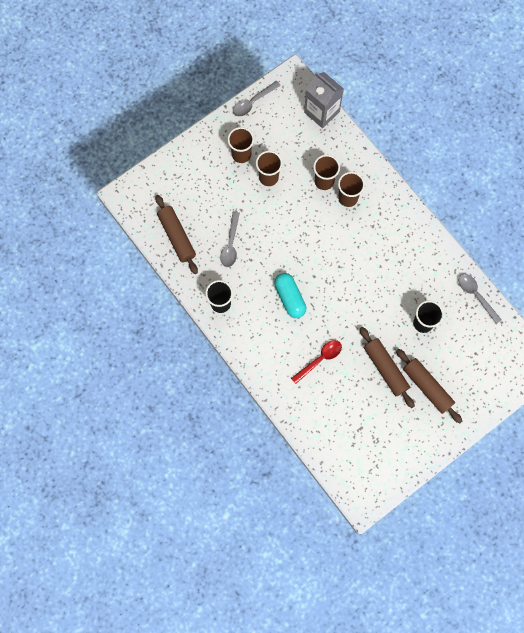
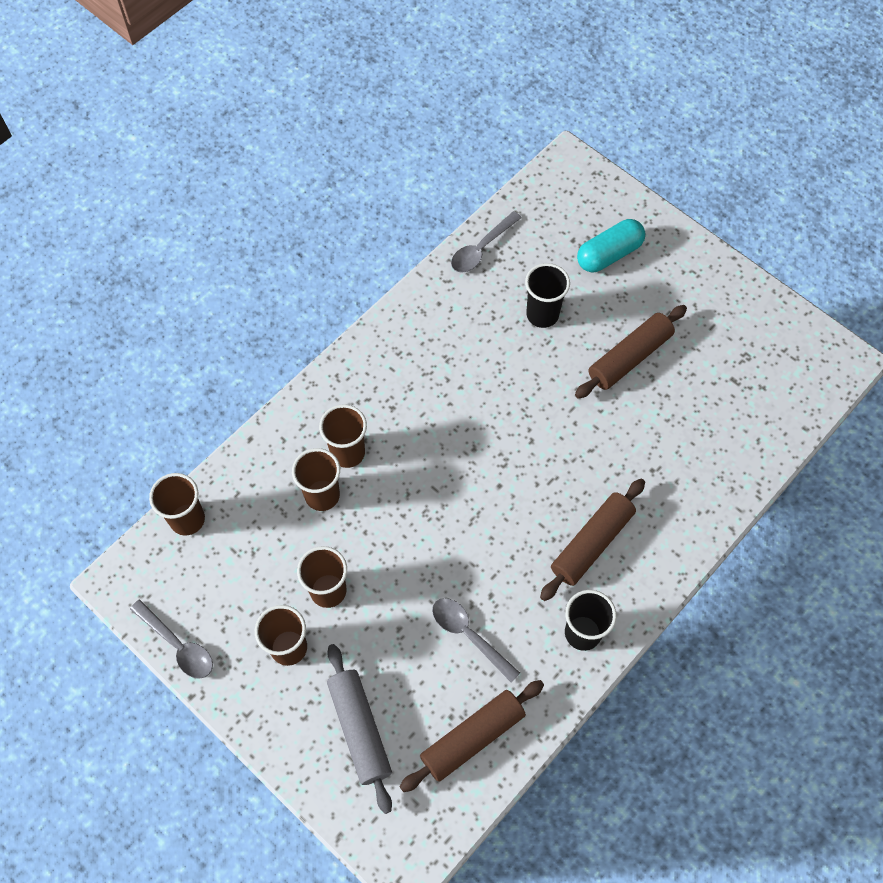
camera: 100 degrees left, 10 degrees down
grey spoon [220,212,240,267] -> grey spoon turned 135 degrees counterclockwise [432,598,520,683]
turquoise capsule [274,273,306,318] -> turquoise capsule moved to [577,219,645,272]
red spoon [291,340,342,384] -> none
grey carton [304,72,344,128] -> brown cup [149,473,205,536]
brown rolling pin [396,349,462,424] -> brown rolling pin moved to [540,479,645,601]
none -> grey rolling pin [327,644,392,814]

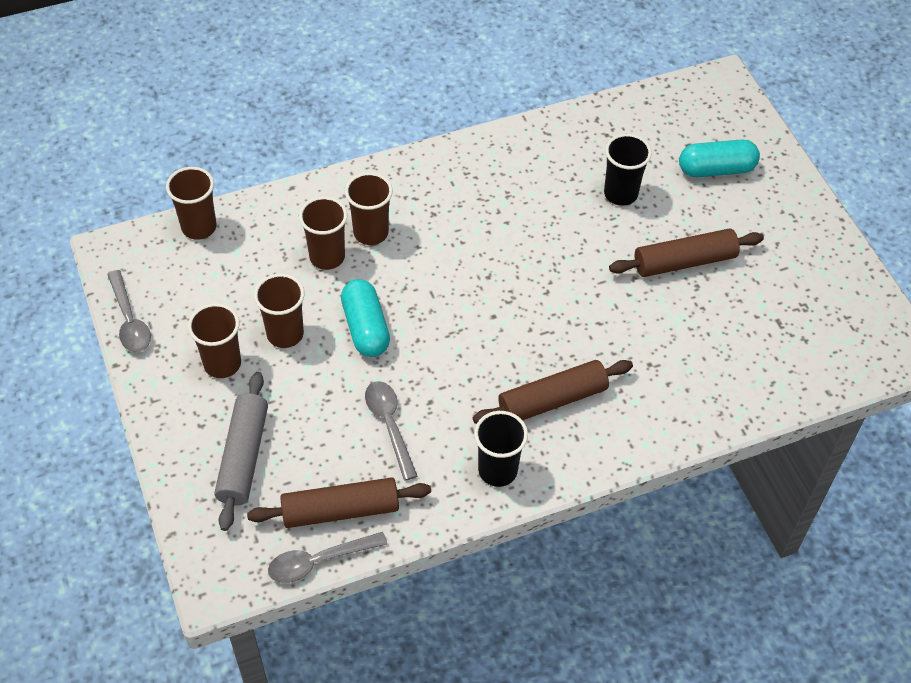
camera: 25 degrees right, 10 degrees down
grey spoon [451,211,521,273] -> grey spoon moved to [268,532,387,583]
none -> turquoise capsule [341,279,390,357]

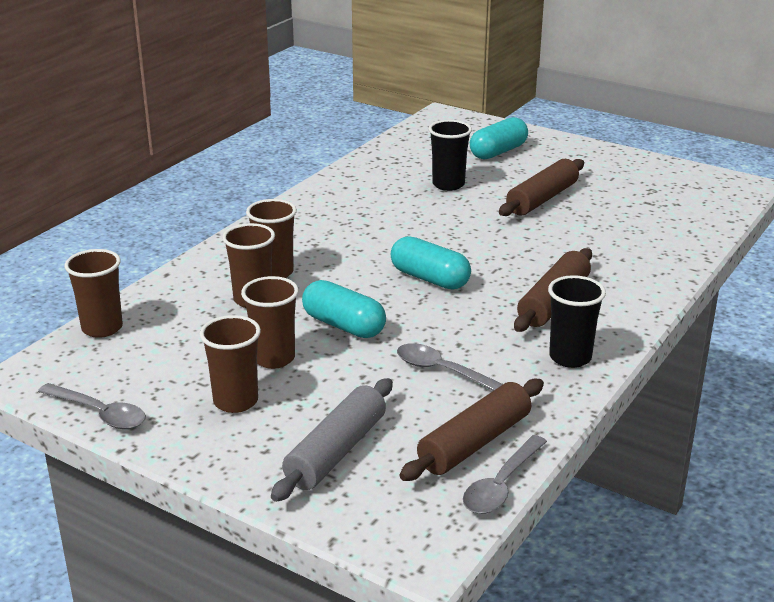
camera: 35 degrees left, 25 degrees down
grey rolling pin [214,372,268,531] -> grey rolling pin turned 60 degrees clockwise [271,378,393,502]
none -> turquoise capsule [391,236,471,289]

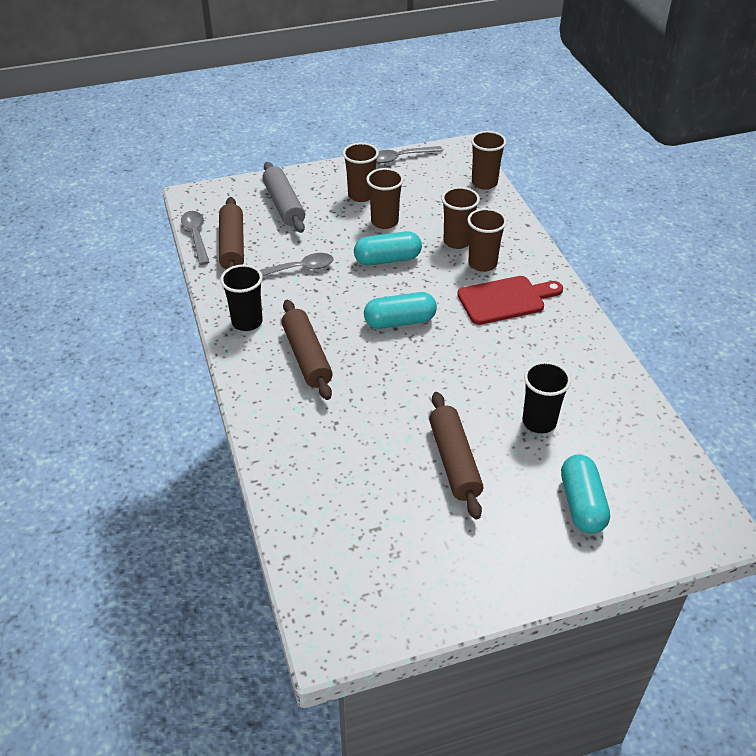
camera: 130 degrees right, 15 degrees up
none -> red cutting board [457,276,563,325]

